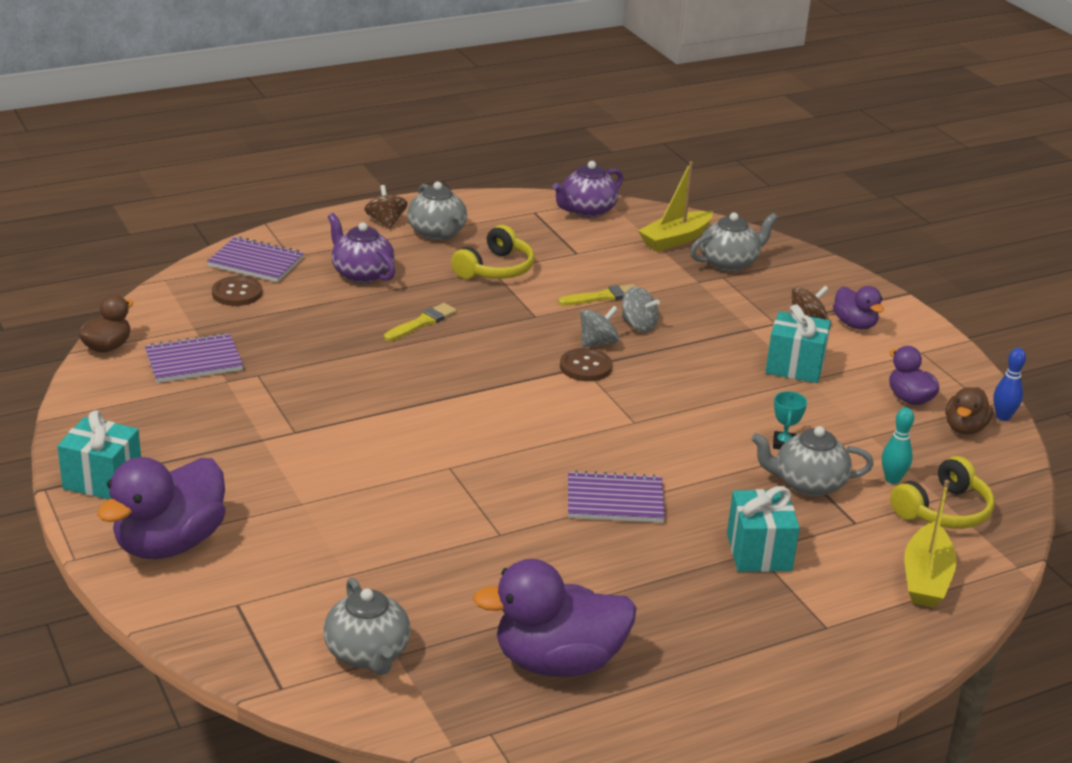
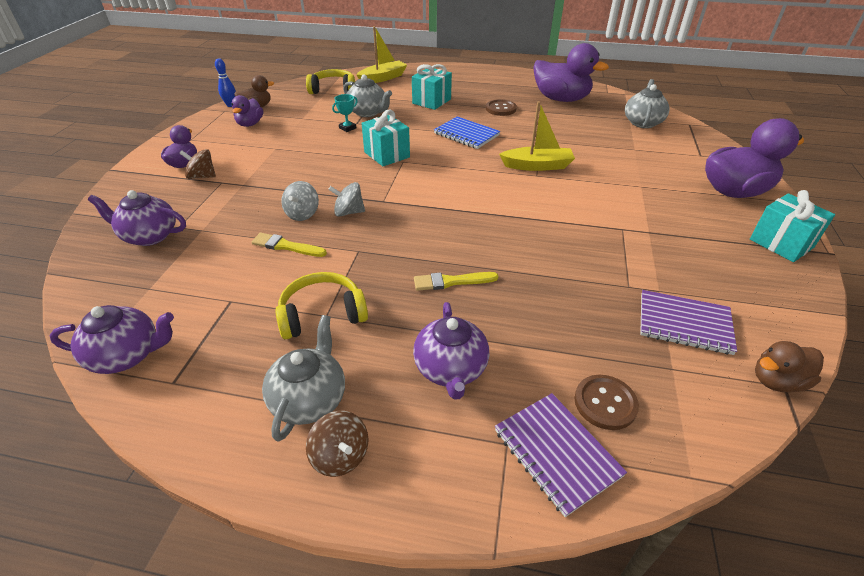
camera: 140 degrees left, 10 degrees up
brown spinning top [365,185,408,229] -> brown spinning top turned 60 degrees counterclockwise [306,411,369,477]
brown button [560,348,612,381] -> brown button moved to [486,99,517,116]
purple notebook [568,470,665,523] -> blue notebook [434,116,500,149]
grey spinning top [622,287,660,332] -> grey spinning top turned 150 degrees counterclockwise [281,181,319,221]
yellow boat [638,161,713,252] -> yellow boat moved to [499,101,575,171]
grey teapot [690,213,778,272] -> purple teapot [88,190,186,246]
turquoise gift [766,304,831,383] -> turquoise gift moved to [362,110,410,166]
turquoise bowling pin [882,407,914,484] -> none

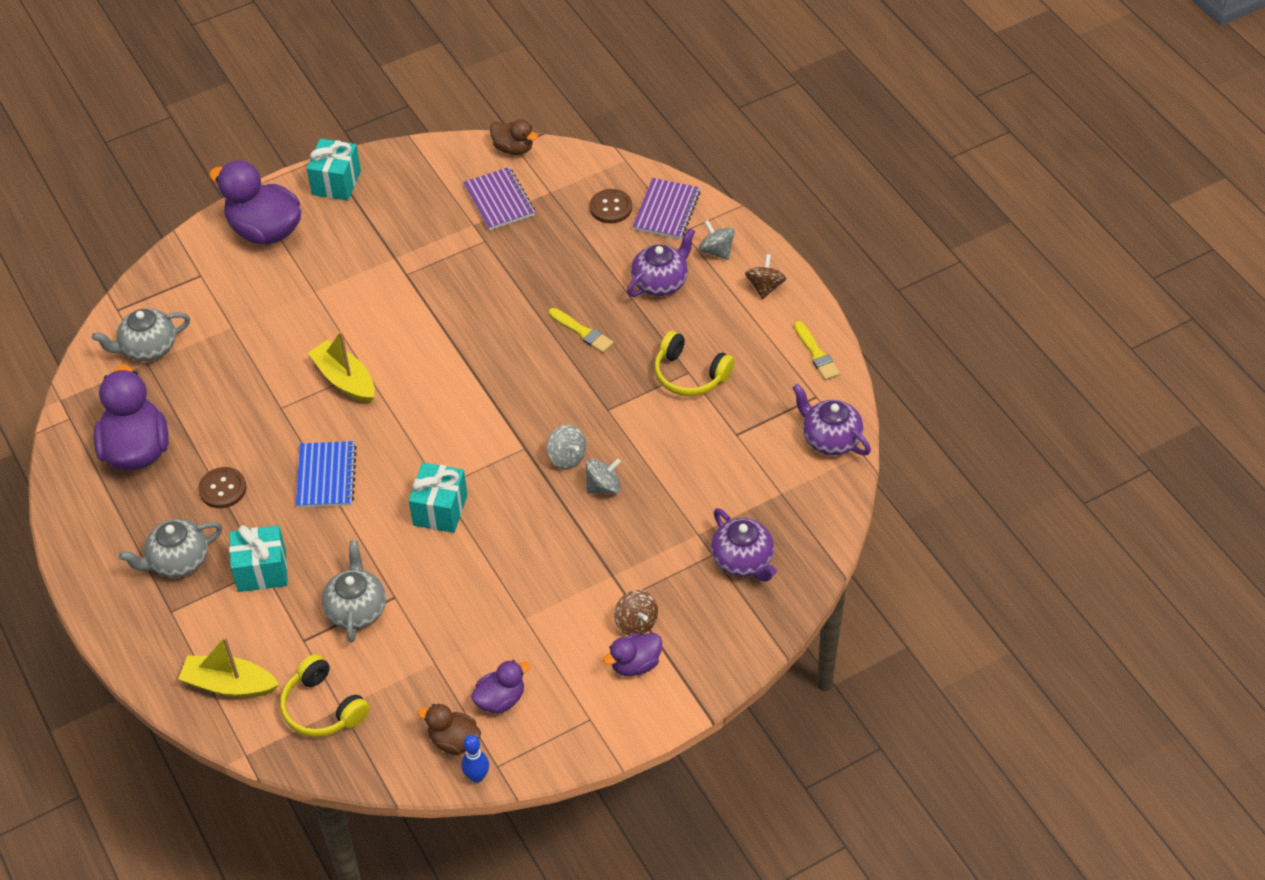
camera: 130 degrees left, 10 degrees up
yellow brush [252,233,327,257] -> yellow brush moved to [794,321,840,380]
grey teapot [262,315,345,442] -> grey teapot moved to [119,519,222,578]
turquoise trophy [332,94,358,132] -> none
none -> grey spinning top [699,220,735,260]

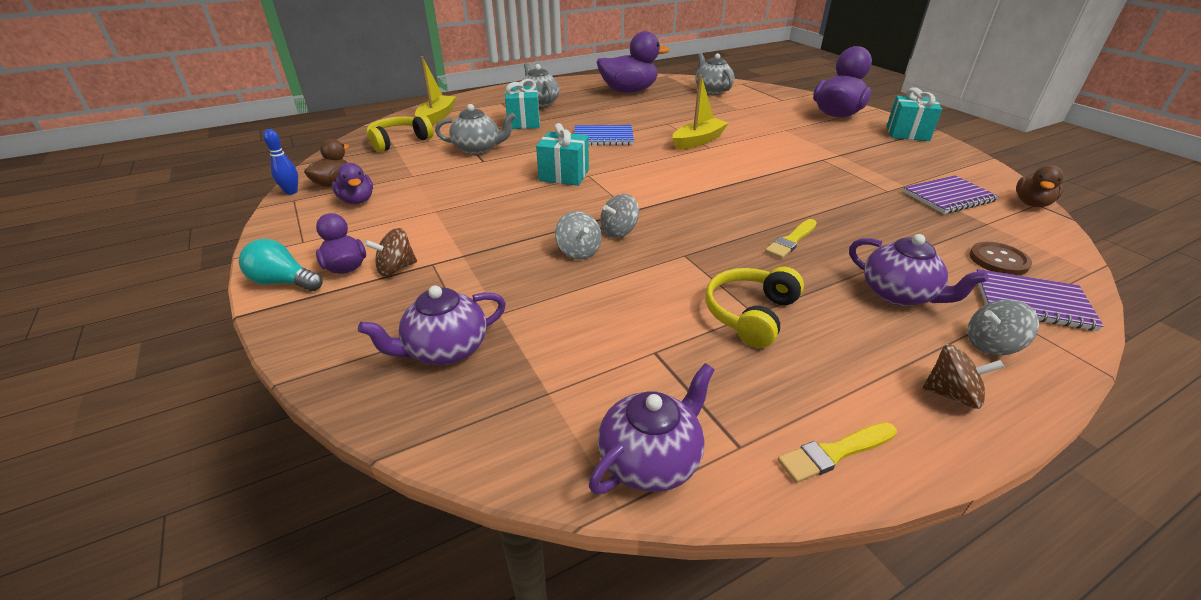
camera: 90 degrees right, 15 degrees down
brown button [198,467,247,508] -> none
grey spinning top [699,220,735,260] -> grey spinning top turned 150 degrees counterclockwise [967,299,1039,355]
none -> turquoise light bulb [239,239,323,291]

